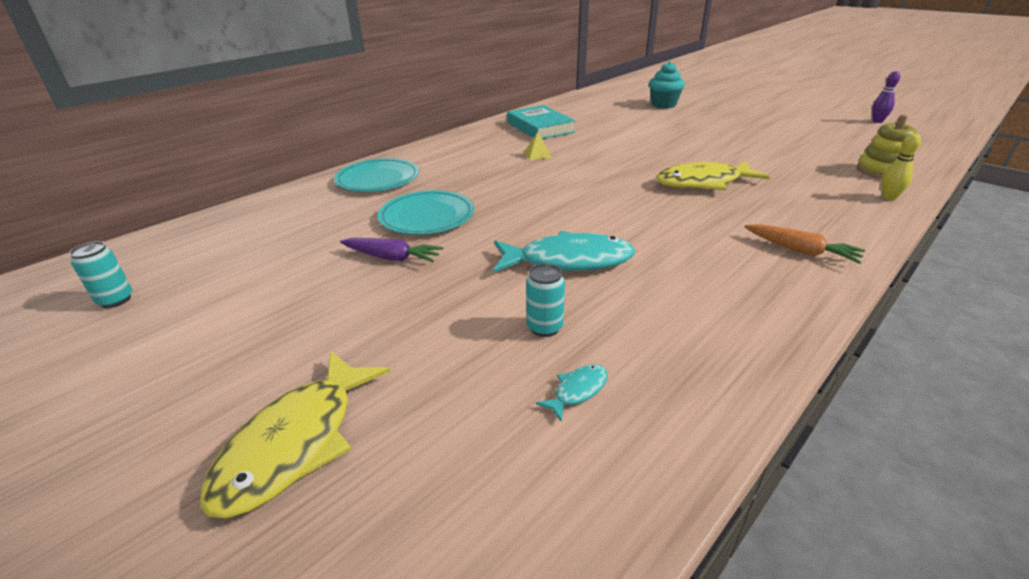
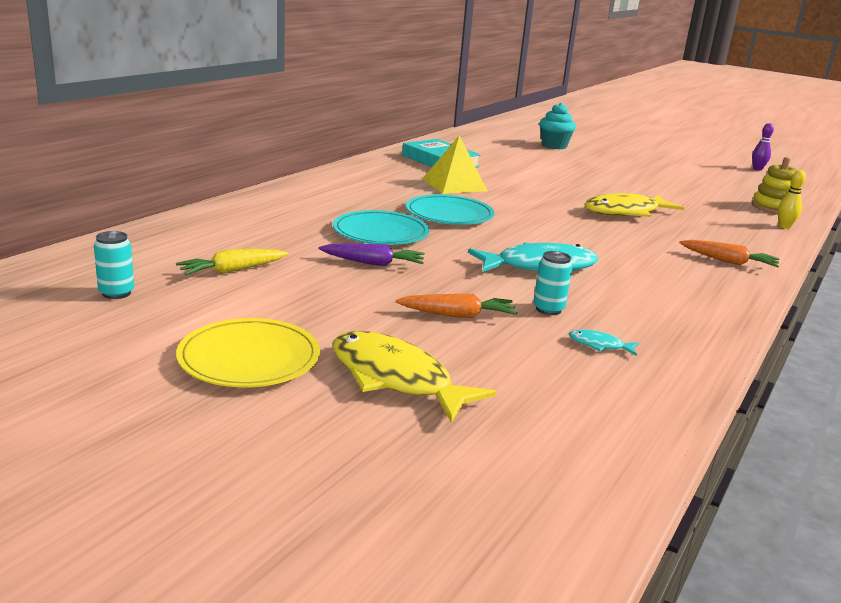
camera: 15 degrees left, 10 degrees down
yellow fish [200,351,391,518] -> yellow fish turned 120 degrees clockwise [333,331,496,423]
turquoise plate [334,158,419,192] -> turquoise plate moved to [406,195,495,225]
yellow pyramid [524,132,552,160] -> yellow pyramid [422,135,487,194], size x2.05
turquoise fish [536,364,608,421] -> turquoise fish turned 105 degrees counterclockwise [569,329,639,356]
none -> yellow carrot [176,249,288,275]
none -> yellow plate [176,318,320,387]
none -> orange carrot [396,294,518,318]

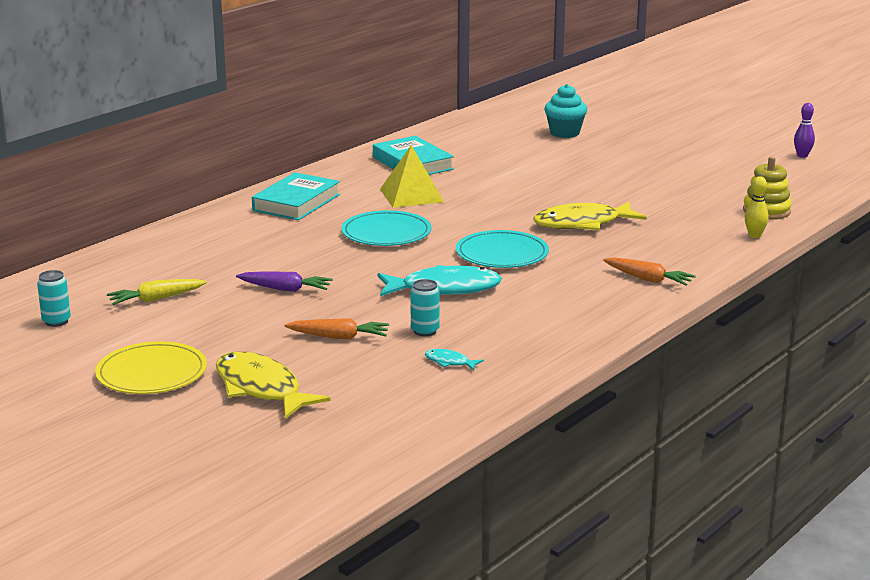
camera: 10 degrees right, 0 degrees up
turquoise plate [333,210,430,245] -> turquoise plate moved to [456,230,549,268]
none -> turquoise book [252,172,340,220]

